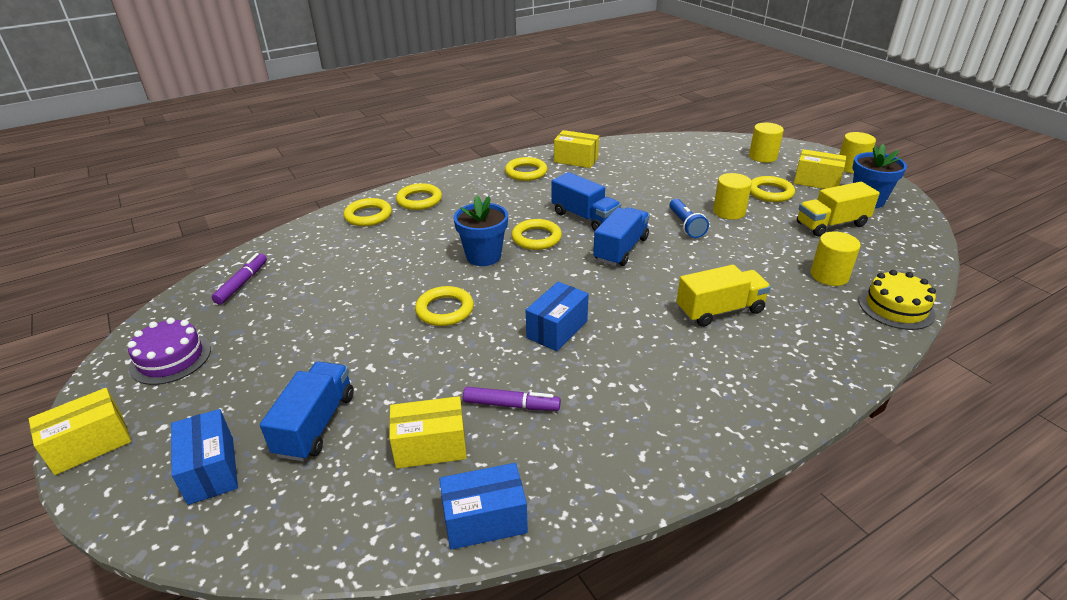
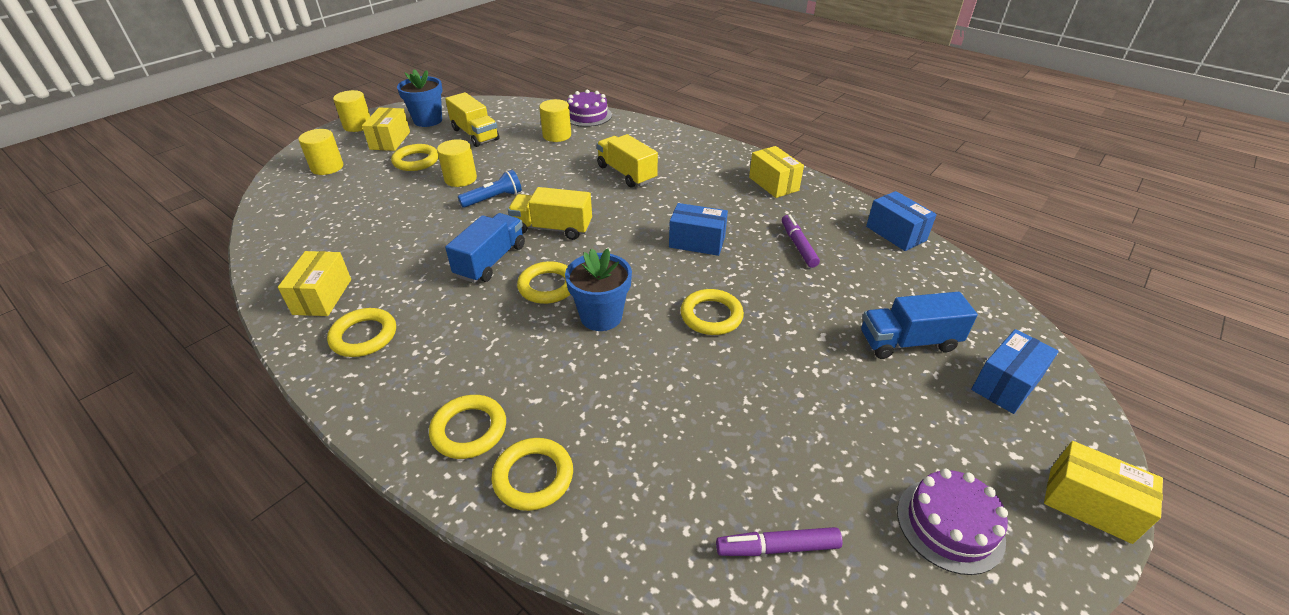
camera: 110 degrees left, 5 degrees up
yellow box [389,396,467,469] -> yellow box moved to [749,146,804,198]
blue truck [593,207,650,266] -> yellow truck [508,187,592,240]
yellow cake [859,270,936,330] -> purple cake [567,90,612,127]

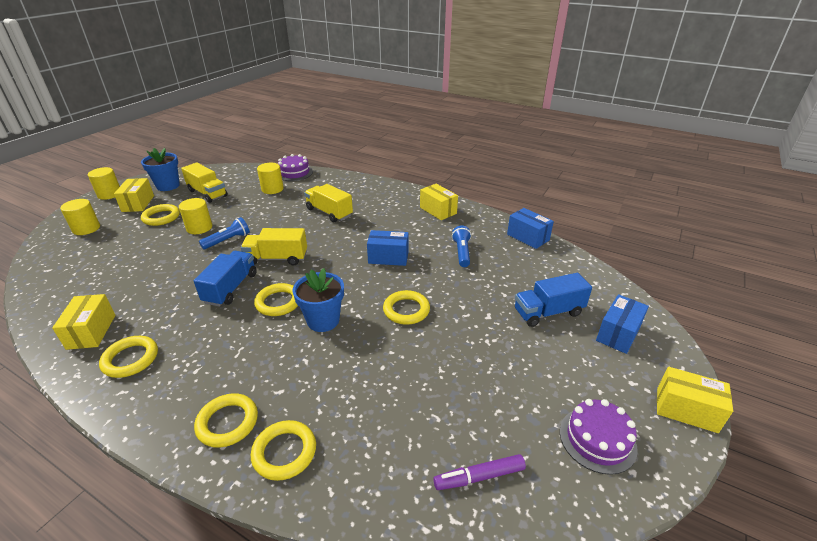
camera: 10 degrees left, 5 degrees down
purple marker [782,214,820,268] -> blue flashlight [452,225,471,267]

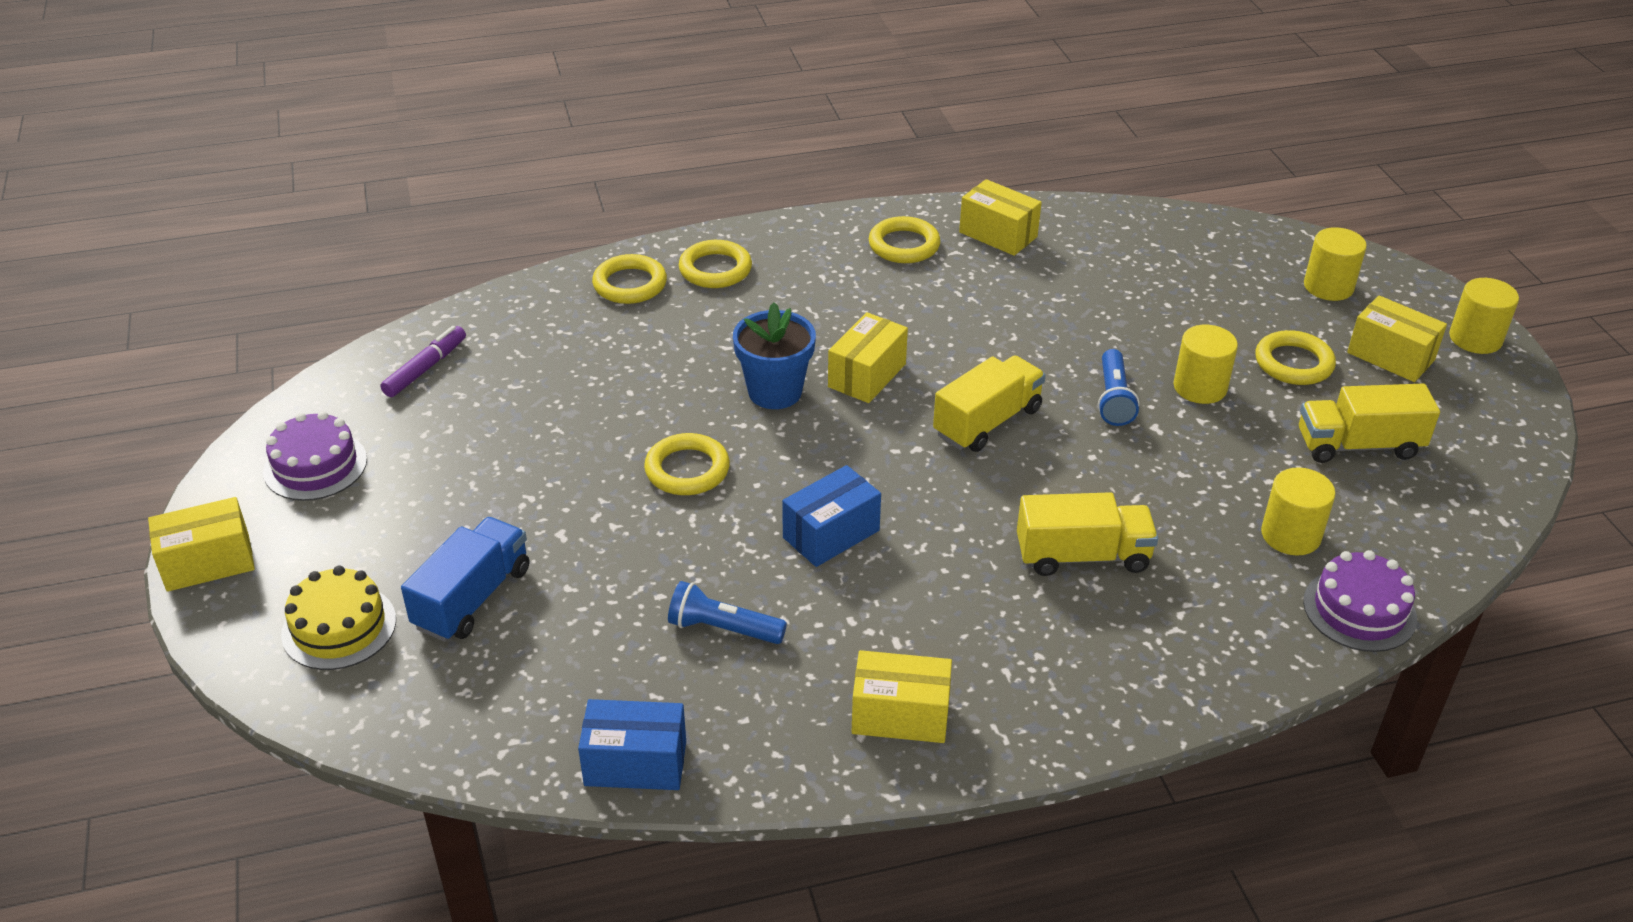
camera: 135 degrees right, 5 degrees up
blue flower pot [141,148,180,191] -> none
blue truck [194,251,257,307] -> none
yellow ring [254,283,298,316] -> yellow box [828,312,908,403]
blue flashlight [452,225,471,267] -> blue flashlight turned 150 degrees clockwise [668,581,787,644]
blue box [596,294,649,354] -> yellow cake [281,566,396,670]

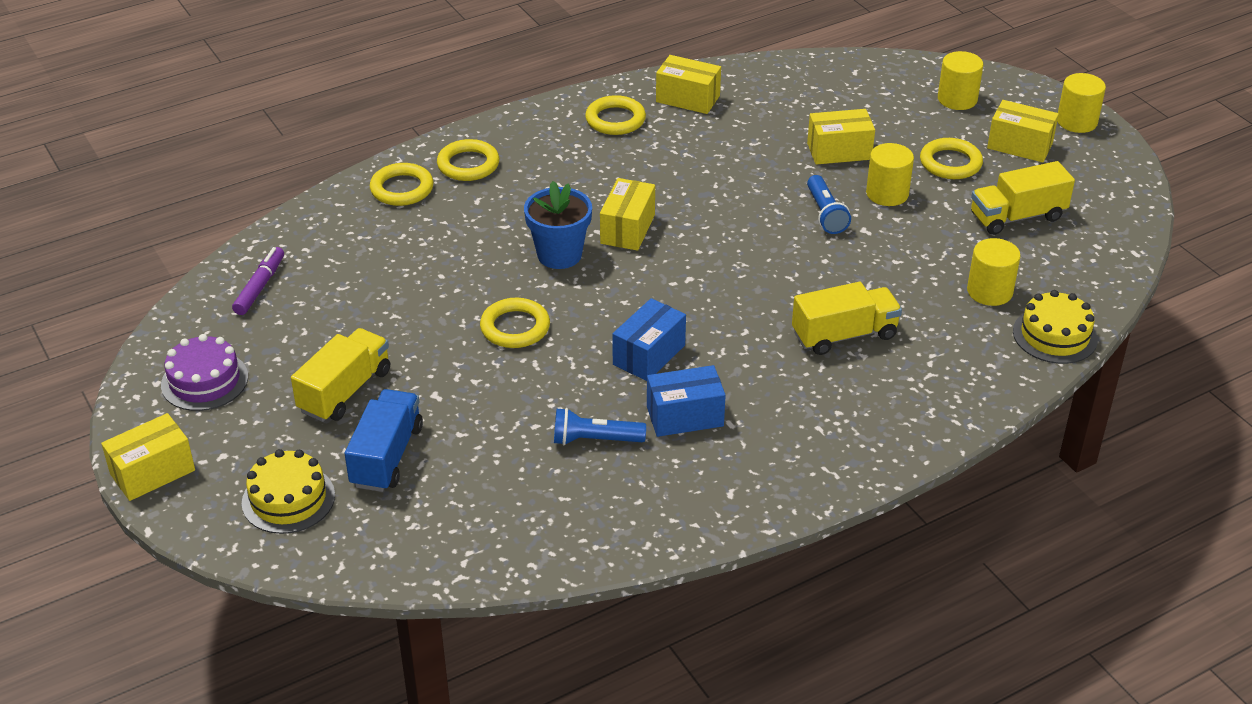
camera: 15 degrees left, 0 degrees up
blue box [578,699,686,790] -> blue box moved to [647,365,726,437]
yellow box [852,650,952,743] -> yellow box moved to [807,109,875,165]
yellow truck [933,356,1046,452] -> yellow truck moved to [291,328,390,422]
purple cake [1303,550,1417,652] -> yellow cake [1013,290,1098,364]

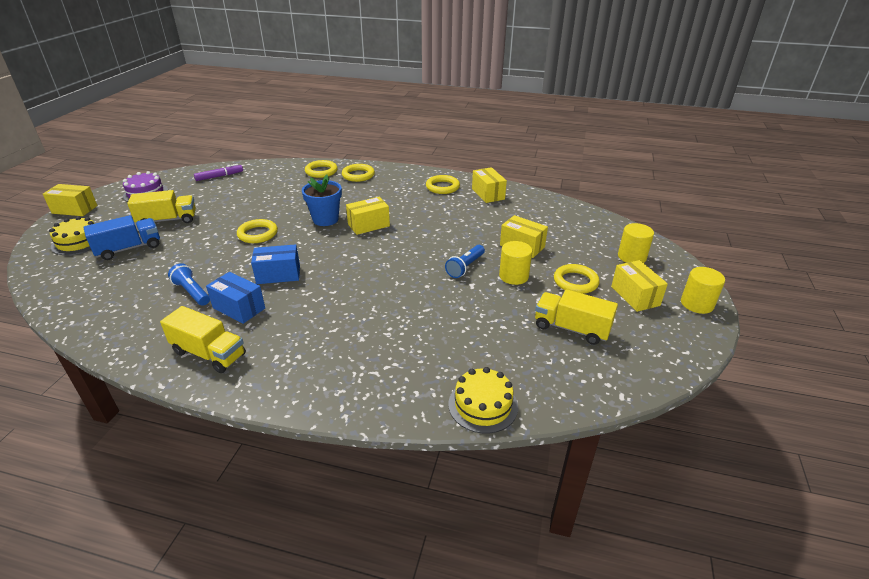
camera: 45 degrees right, 5 degrees down
yellow truck [792,282,902,355] -> yellow truck moved to [160,306,246,373]
yellow cylinder [967,238,1021,306] -> none

